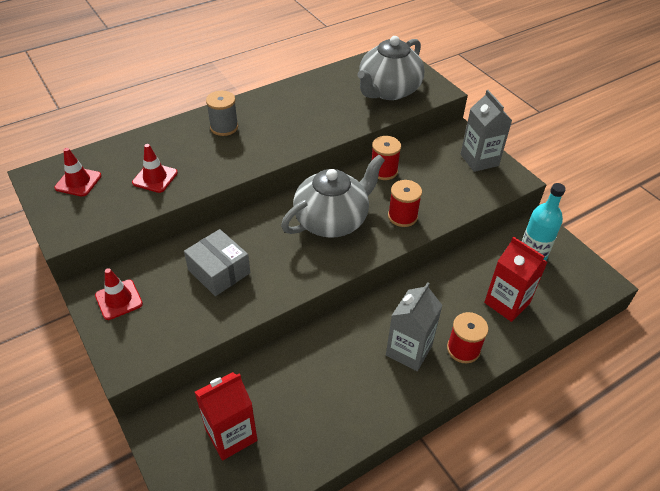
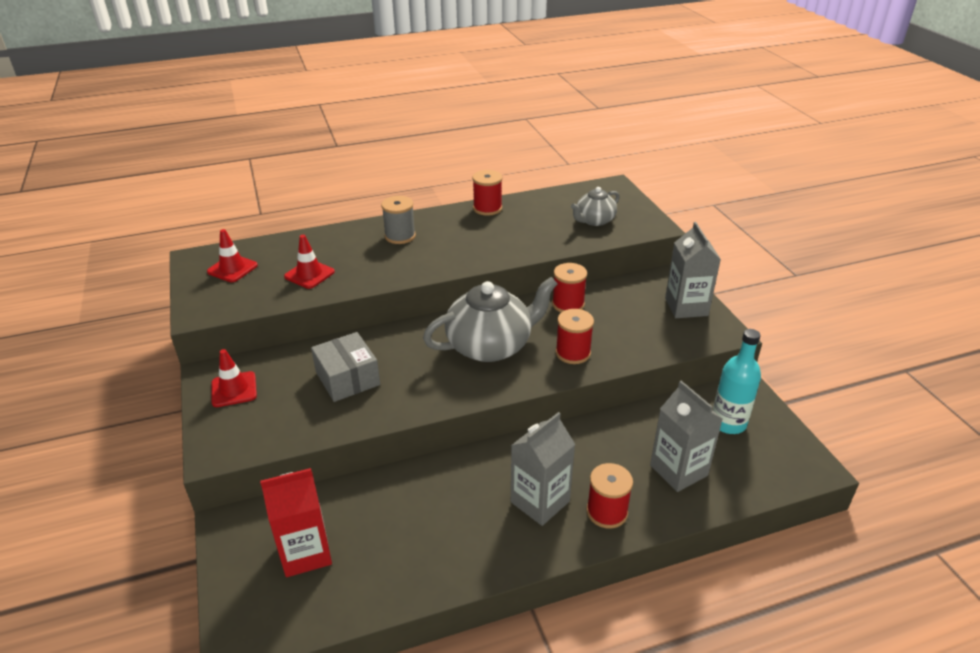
camera: 15 degrees right, 10 degrees down
grey teapot [357,36,424,100] -> grey teapot [571,187,620,226], size x0.55
red carton [484,237,548,322] -> grey carton [650,381,722,492]
none -> red spool [472,170,502,216]

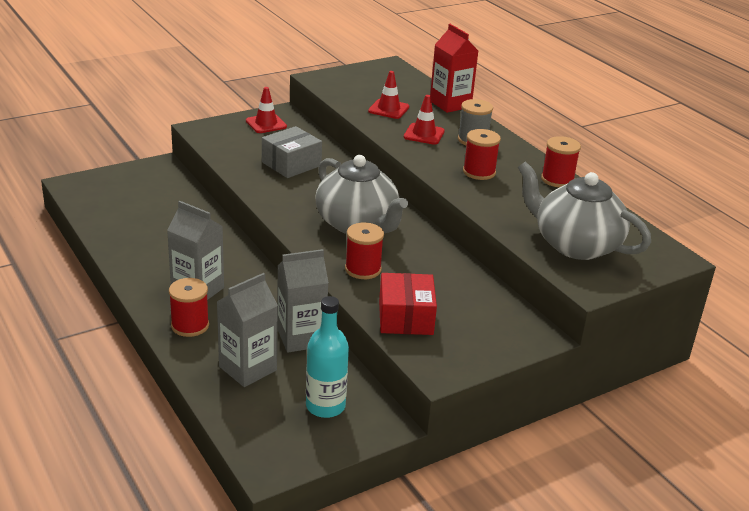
camera: 75 degrees right, 5 degrees down
red traffic cone [207,229,258,282] -> red traffic cone moved to [404,95,445,145]
red carton [260,468,332,577] -> red carton moved to [430,24,478,113]
red spool [552,263,587,312] -> red spool moved to [463,129,501,180]
grey teapot [571,187,620,226] -> grey teapot [518,161,651,260], size x1.82
grey carton [665,222,721,318] -> grey carton moved to [277,249,329,353]
none -> red box [379,273,437,335]

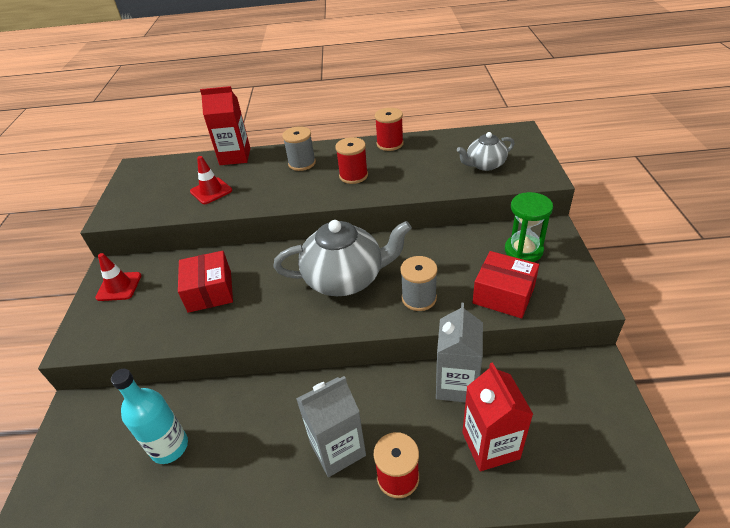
camera: 55 degrees left, 10 degrees up
grey carton [217,273,278,387] -> red carton [462,362,533,471]
grey box [262,126,322,178] -> red box [178,251,233,313]
turquoise bottle [306,296,349,418] -> turquoise bottle moved to [111,369,188,464]
red spool [345,223,384,279] -> grey spool [400,256,437,311]
red traffic cone [404,95,445,145] -> none
grey teapot [518,161,651,260] -> grey teapot [457,132,514,171], size x0.55
none -> green hourglass [505,192,553,262]

